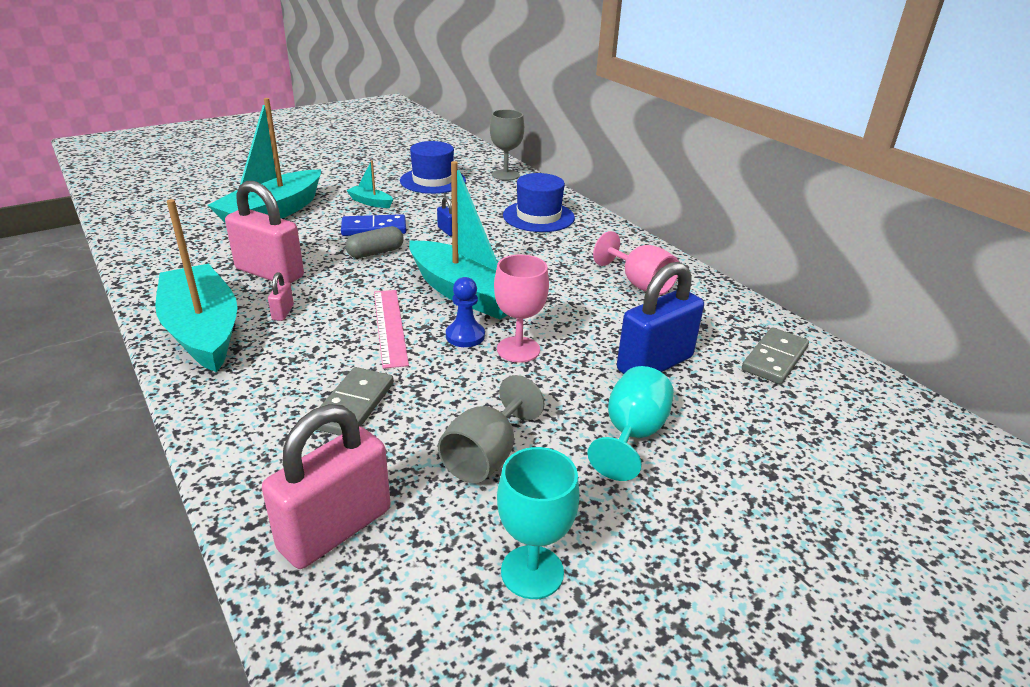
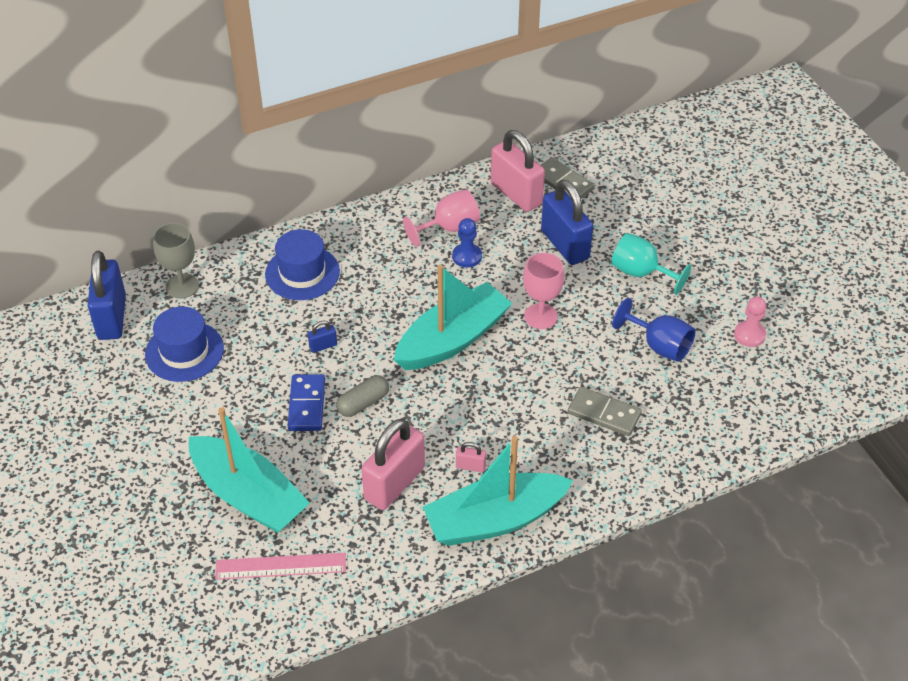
camera: 80 degrees left, 15 degrees up
pink padlock [262,404,390,569] -> pink padlock moved to [491,130,545,212]
grey capsule [345,226,403,258] -> grey capsule turned 75 degrees clockwise [336,375,389,417]
turquoise boat [346,160,393,208] -> none
pink ruler [374,290,409,369] -> pink ruler moved to [215,553,346,580]
grey goblet [438,375,544,483] -> blue goblet [612,298,696,362]
blue pawn [446,277,485,347] -> blue pawn moved to [452,218,482,268]
turquoise goblet [497,447,580,599] -> pink pawn [734,297,767,347]
none -> blue padlock [88,251,126,340]

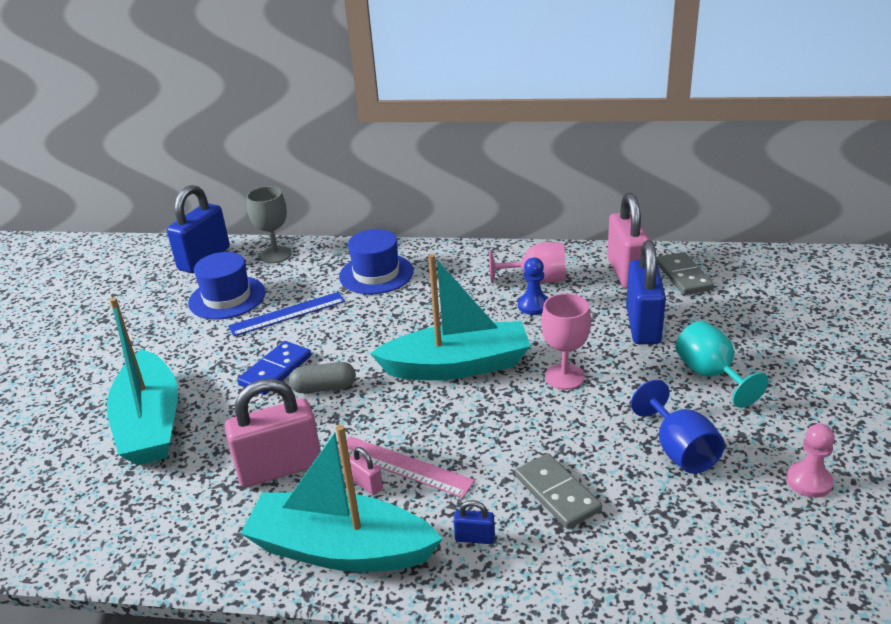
camera: 35 degrees right, 15 degrees down
pink ruler [215,553,346,580] -> pink ruler moved to [338,436,475,498]
blue padlock [308,321,337,353] -> blue padlock moved to [453,500,495,544]
none -> blue ruler [228,292,345,336]

